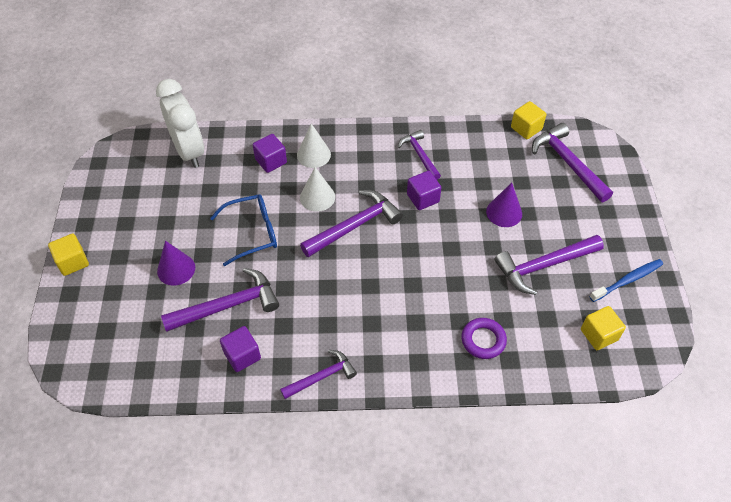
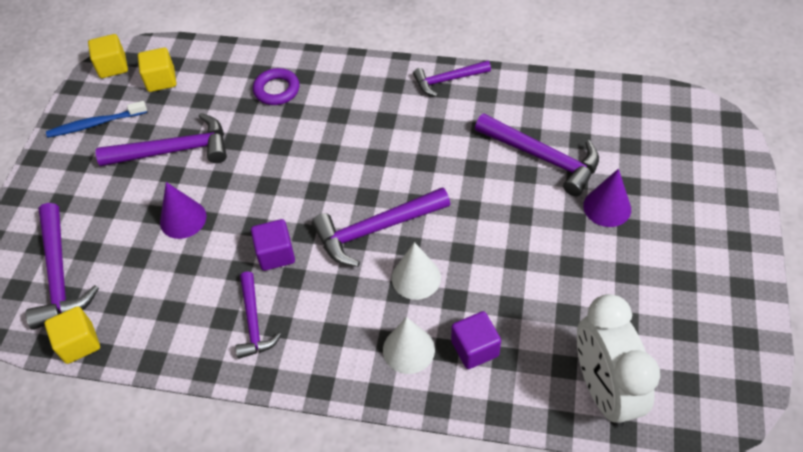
camera: 165 degrees left, 0 degrees up
yellow cube [48,234,89,276] -> yellow cube moved to [88,34,128,78]
purple hammer [161,268,279,332] -> purple hammer turned 135 degrees counterclockwise [475,114,599,196]
blue glasses [210,194,277,266] -> none
purple cube [220,326,261,372] -> none

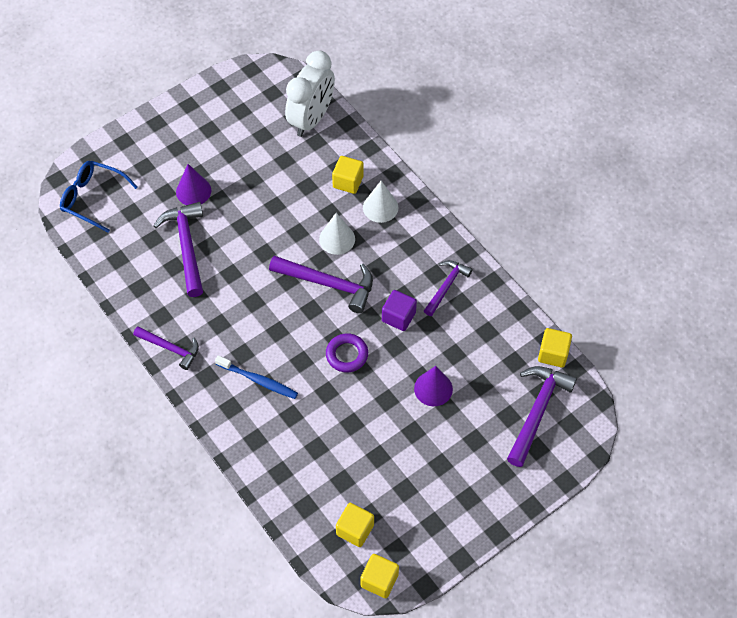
camera: 140 degrees left, 5 degrees up
blue toothbrush [46,101,147,138] -> blue toothbrush moved to [215,355,298,399]
purple hammer [96,113,227,167] -> none
purple ring [253,68,300,105] -> purple ring moved to [326,333,368,373]
purple cube [451,311,501,369] -> yellow cube [332,156,364,194]
none -> blue glasses [60,161,138,233]

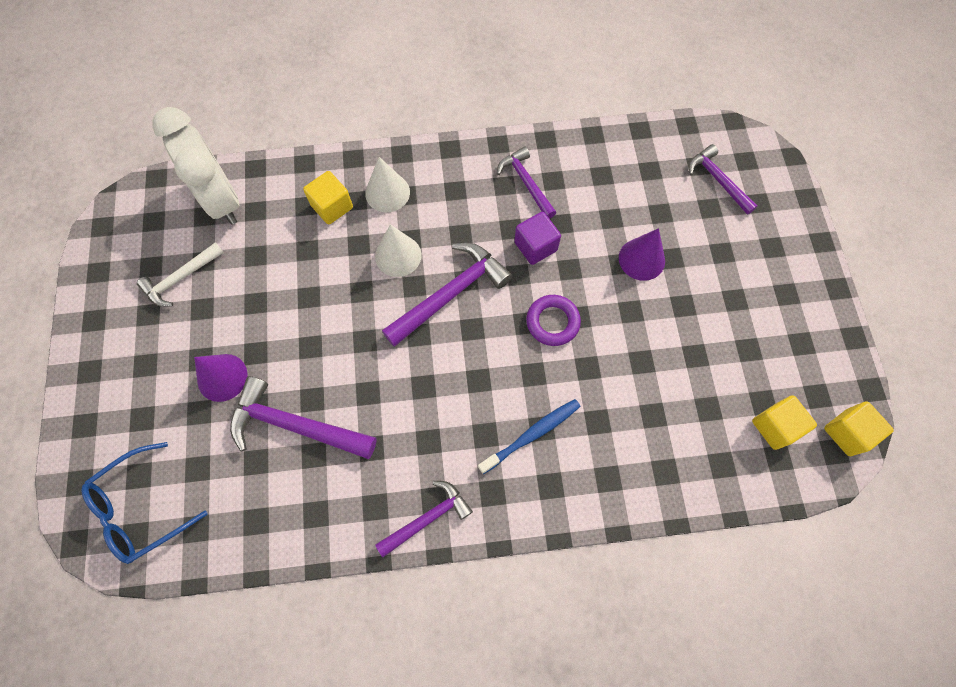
camera: 60 degrees left, 10 degrees up
purple hammer [507,366,577,467] -> purple hammer [689,144,757,215], size x0.63
yellow cube [538,328,572,368] -> none
none -> white hammer [137,242,224,307]

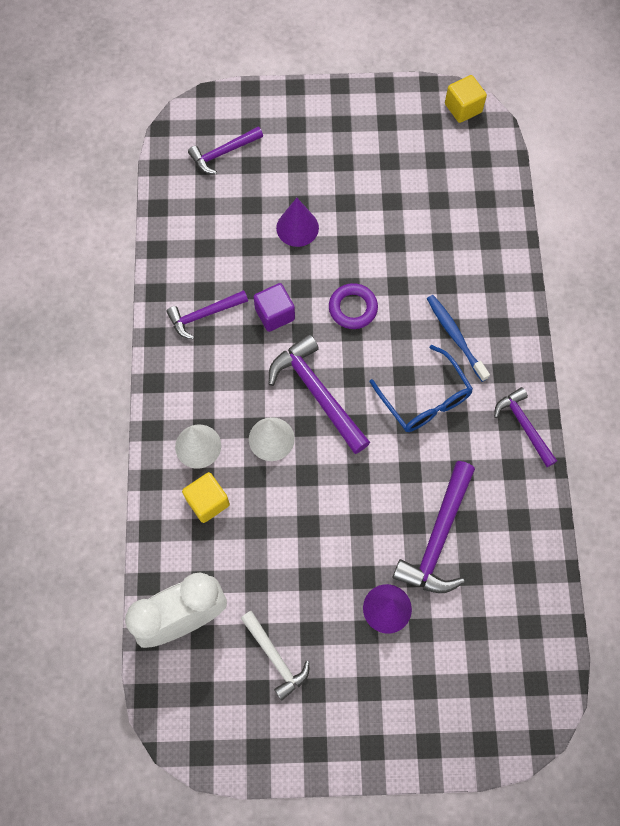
camera: 85 degrees left, 0 degrees up
blue glasses [81,442,208,564] -> blue glasses moved to [370,345,473,432]
yellow cube [752,395,817,450] -> none

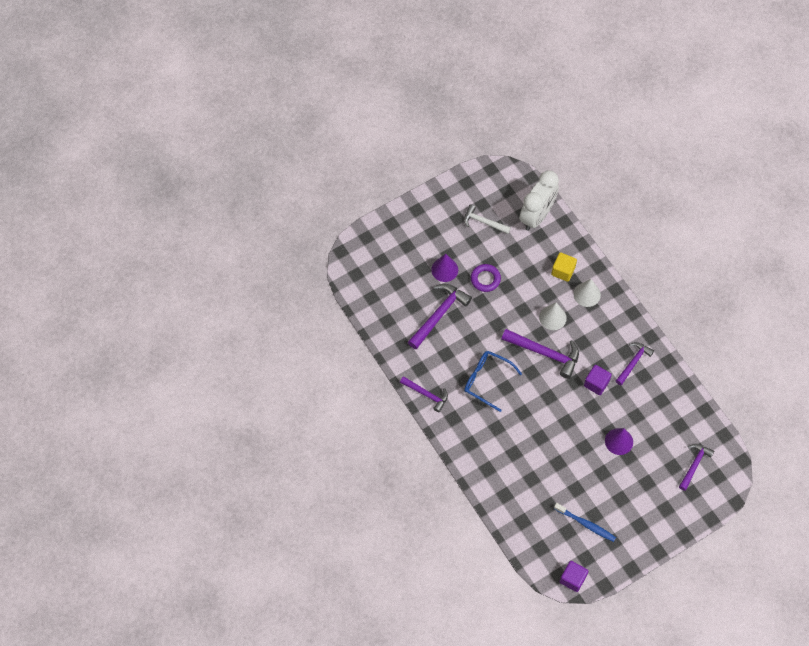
camera: 150 degrees right, 5 degrees down
purple ring [329,283,378,329] -> purple ring moved to [471,264,501,292]
purple hammer [393,461,475,593] -> purple hammer turned 45 degrees clockwise [408,284,472,349]
blue toothbrush [427,295,490,382] -> blue toothbrush moved to [554,503,616,542]
yellow cube [445,75,487,123] -> purple cube [559,561,588,592]

